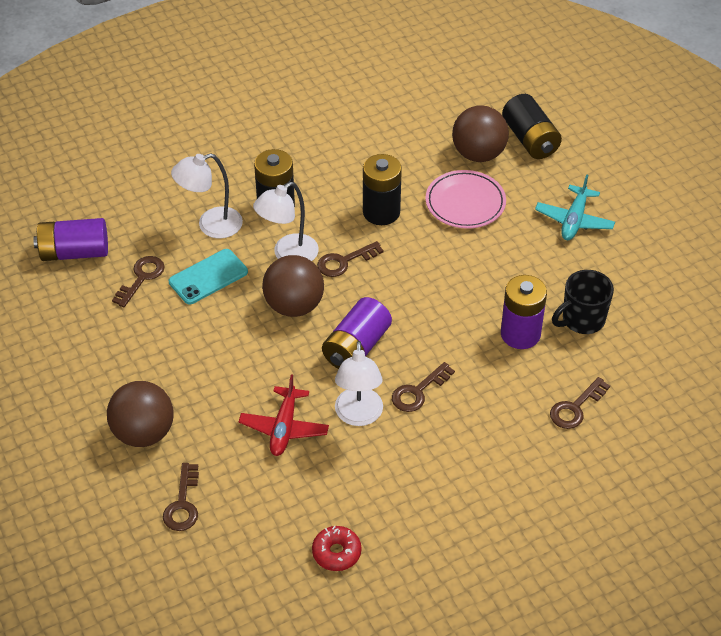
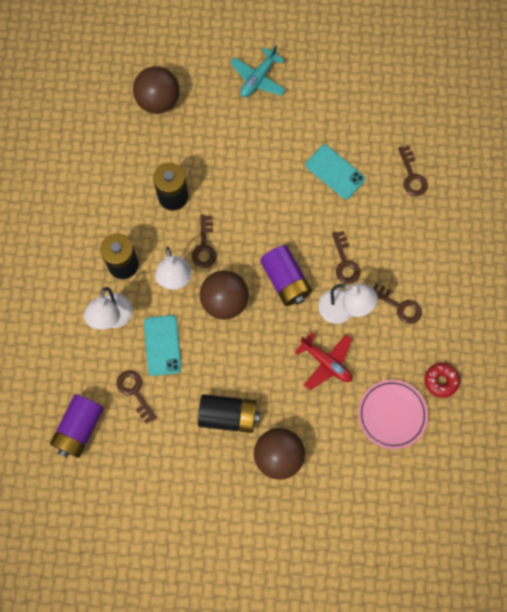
camera: 60 degrees left, 25 degrees up
brown key [163,463,199,531] -> brown key moved to [373,283,422,324]
pink plate [425,170,506,229] -> pink plate moved to [358,380,428,449]
purple battery [501,275,547,349] -> turquoise phone [305,145,365,199]
black battery [502,94,562,159] -> black battery moved to [198,394,260,433]
turquoise plane [535,174,615,240] -> turquoise plane turned 75 degrees clockwise [230,45,286,97]
black mug [552,270,614,334] -> none

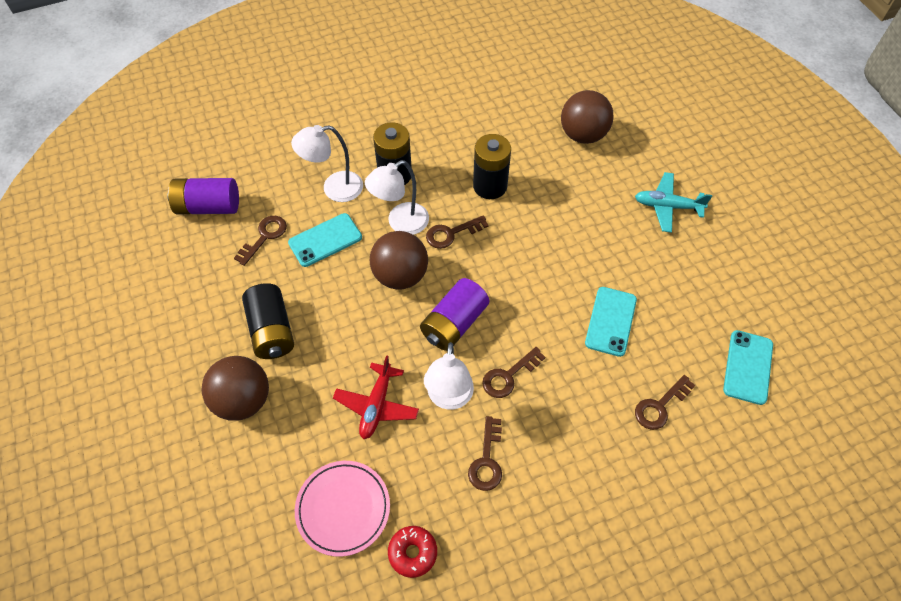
camera: 65 degrees right, 15 degrees down
none -> turquoise phone [723,330,773,405]

